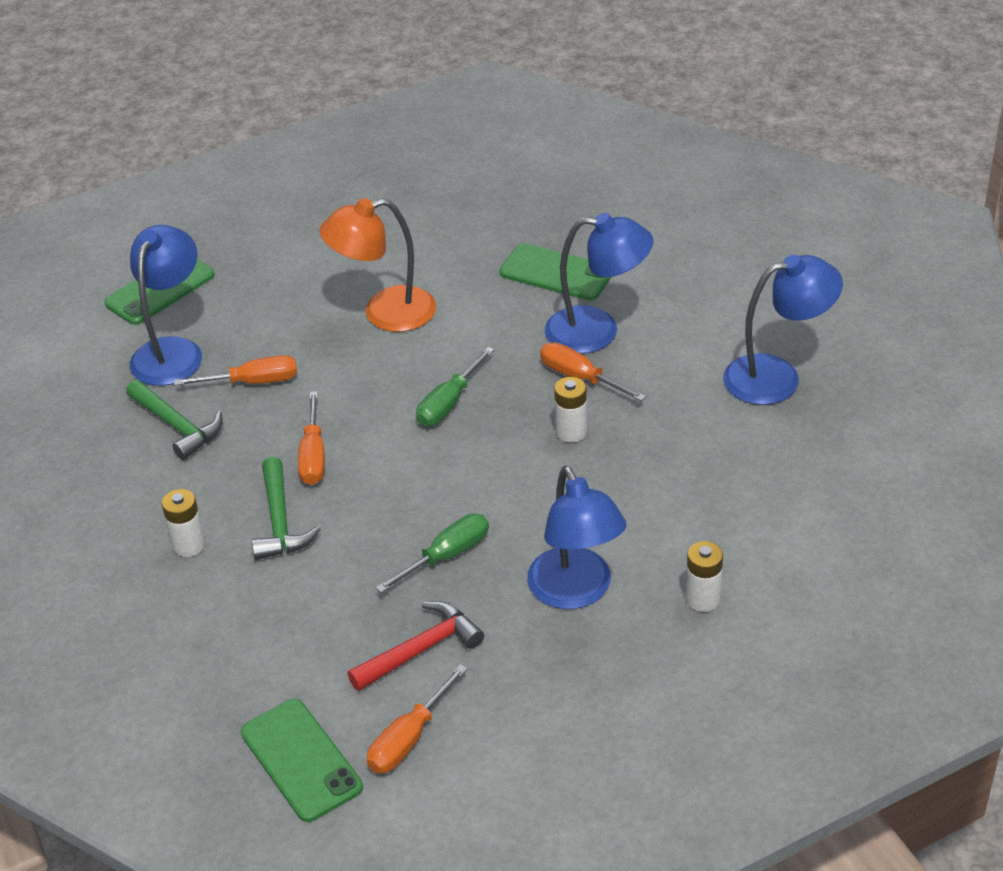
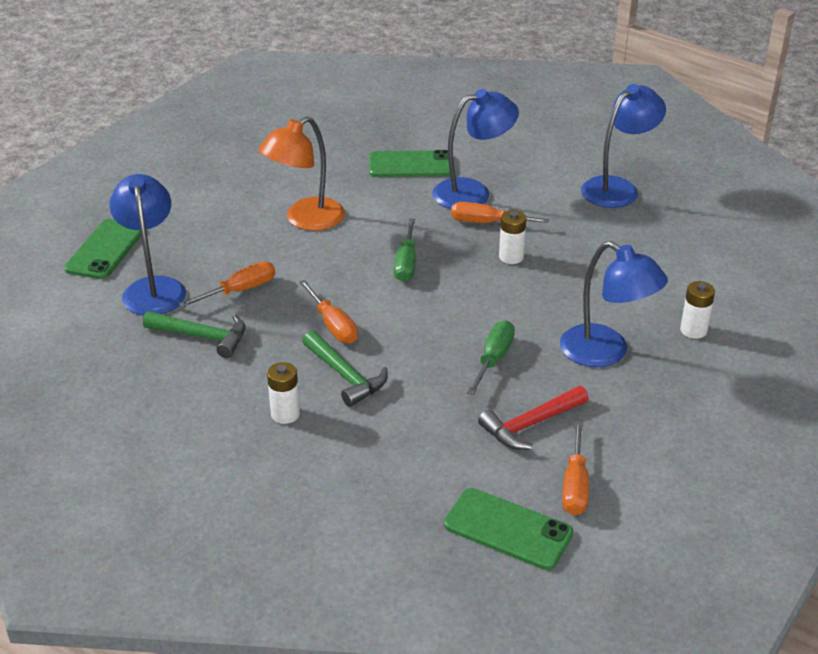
camera: 30 degrees left, 5 degrees down
red hammer [347,601,484,691] -> red hammer turned 150 degrees counterclockwise [478,386,589,450]

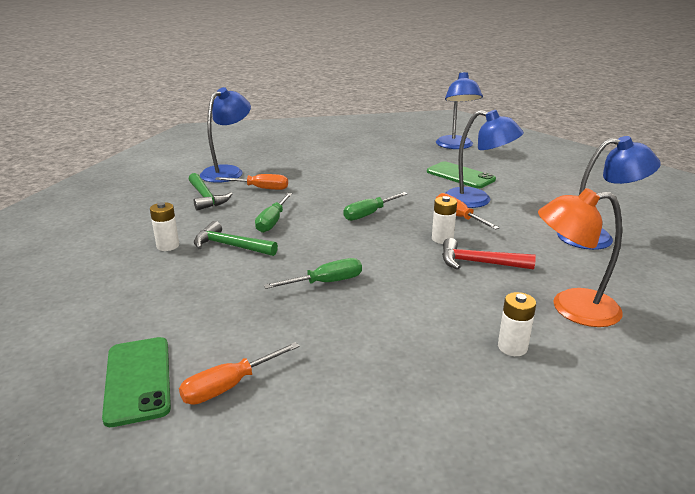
camera: 45 degrees right, 10 degrees down
green phone [64,219,141,279] -> none
orange lamp [258,116,345,231] -> orange lamp moved to [538,188,623,327]
orange screwdriver [299,280,358,344] -> green screwdriver [255,193,292,233]
green hammer [302,330,388,407] -> green hammer turned 105 degrees clockwise [194,221,278,256]
red hammer [478,386,589,450] -> red hammer moved to [442,238,536,270]
blue lamp [560,241,668,367] -> blue lamp moved to [436,71,483,149]

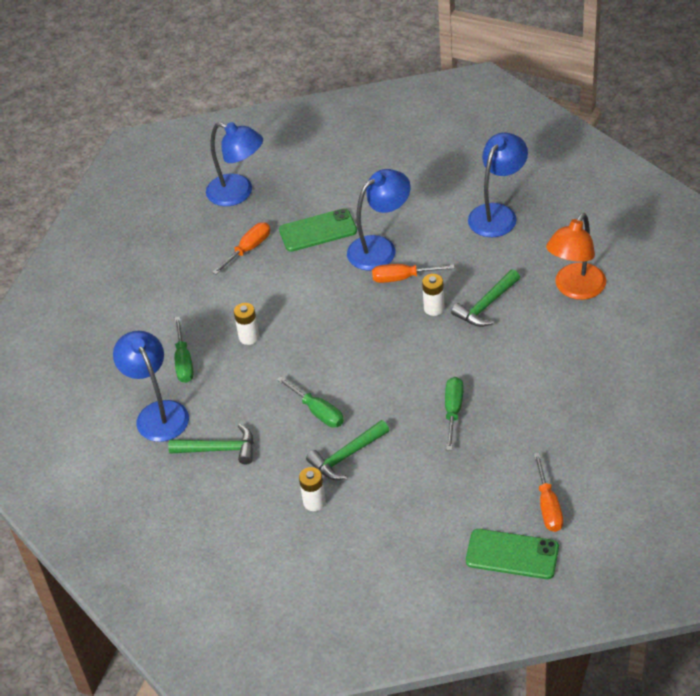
camera: 55 degrees left, 20 degrees up
orange screwdriver [215,174,288,190] -> orange screwdriver moved to [212,222,270,275]
green screwdriver [344,192,408,221] -> green screwdriver moved to [174,317,194,383]
red hammer [442,238,536,270] -> green hammer [451,269,520,327]
white battery [498,292,536,356] -> white battery moved to [234,303,259,345]

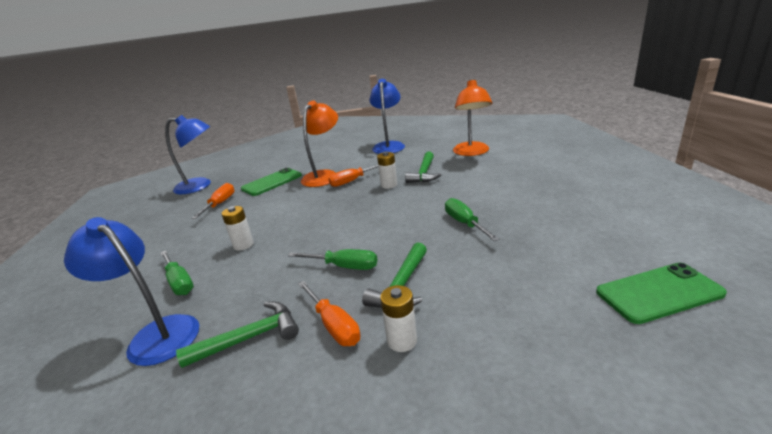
camera: 30 degrees left, 20 degrees down
blue lamp [347,169,411,271] -> orange lamp [301,100,338,187]
orange screwdriver [534,453,563,532] -> orange screwdriver moved to [298,281,360,346]

